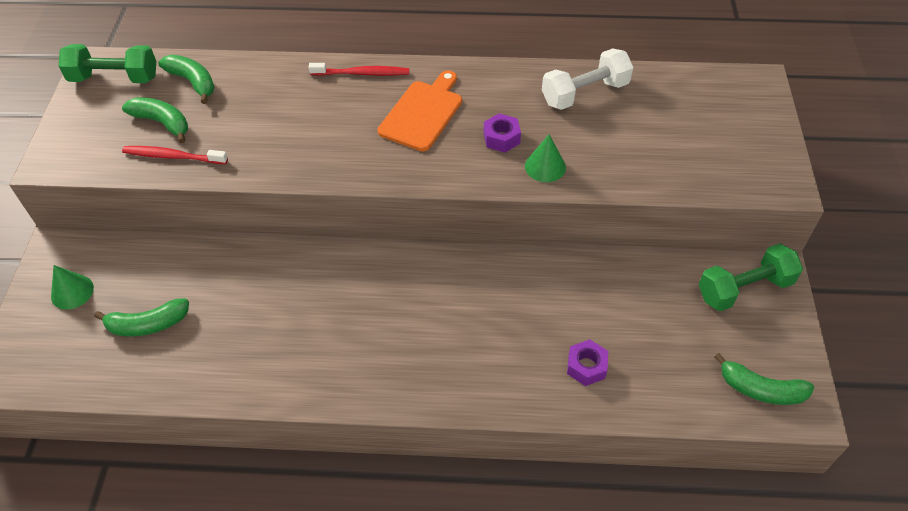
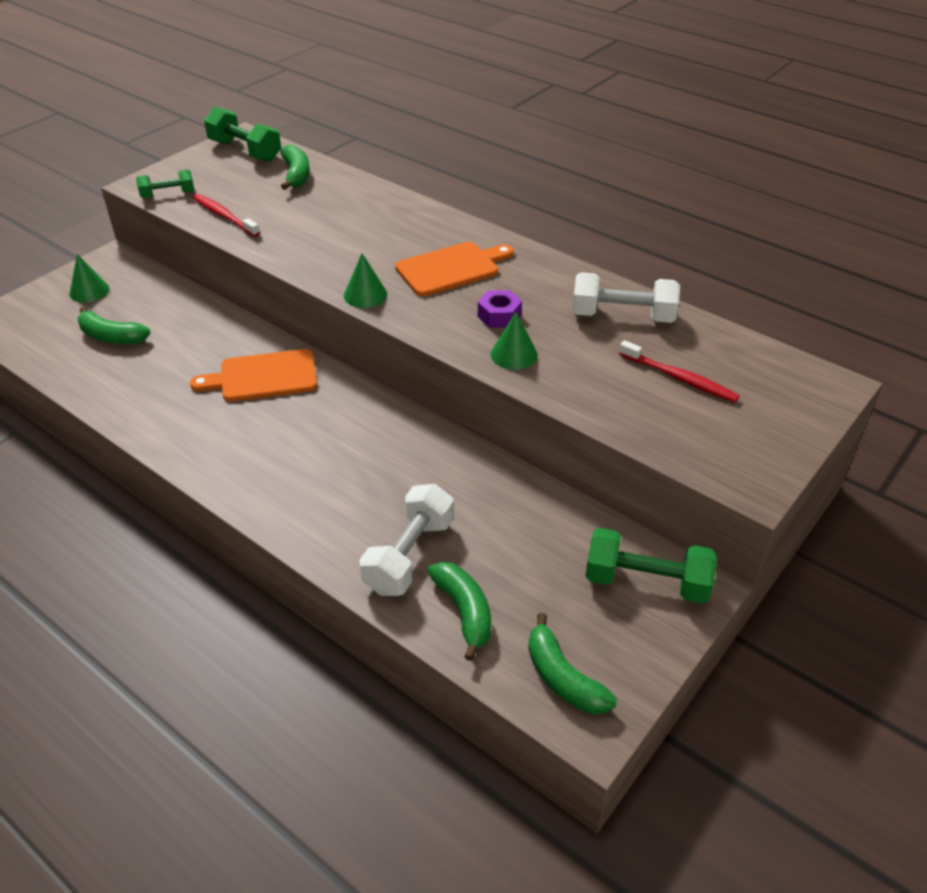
camera: 35 degrees right, 10 degrees down
green banana [122,97,188,143] -> green banana moved to [427,562,491,661]
red toothbrush [308,63,409,76] -> red toothbrush moved to [619,340,739,402]
purple nut [567,339,608,386] -> white dumbbell [360,484,454,596]
none -> green dumbbell [136,170,194,198]
none -> orange cutting board [190,349,317,401]
none -> green cone [344,253,387,308]

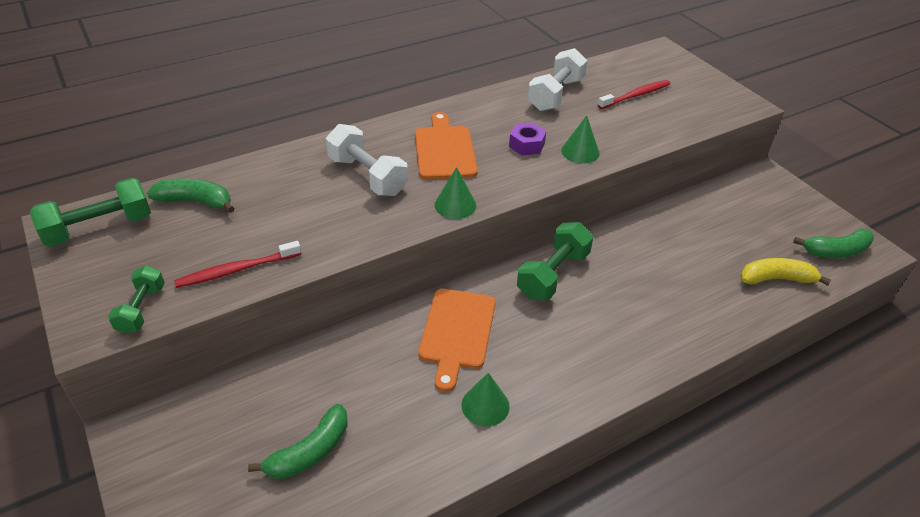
camera: 70 degrees left, 0 degrees up
green cone [69,254,109,302] -> green cone moved to [461,373,510,426]
white dumbbell [360,484,454,596] -> white dumbbell moved to [326,124,408,196]
green banana [427,562,491,661] -> yellow banana [741,258,831,286]
green dumbbell [585,528,717,603] -> green dumbbell moved to [517,222,593,300]

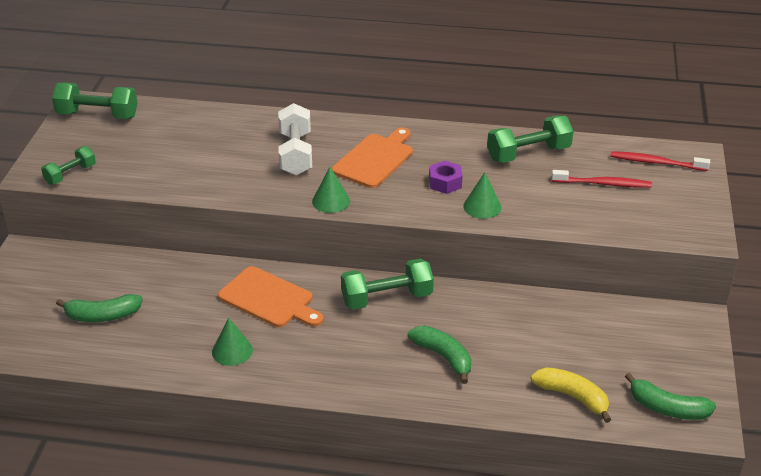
camera: 40 degrees right, 5 degrees down
green banana [147,178,235,213] -> green banana moved to [407,326,471,384]
red toothbrush [174,241,301,288] -> red toothbrush moved to [610,151,710,171]
orange cutting board [418,289,496,392] -> orange cutting board turned 105 degrees counterclockwise [218,266,323,327]
white dumbbell [527,48,588,111] -> green dumbbell [487,115,573,163]

